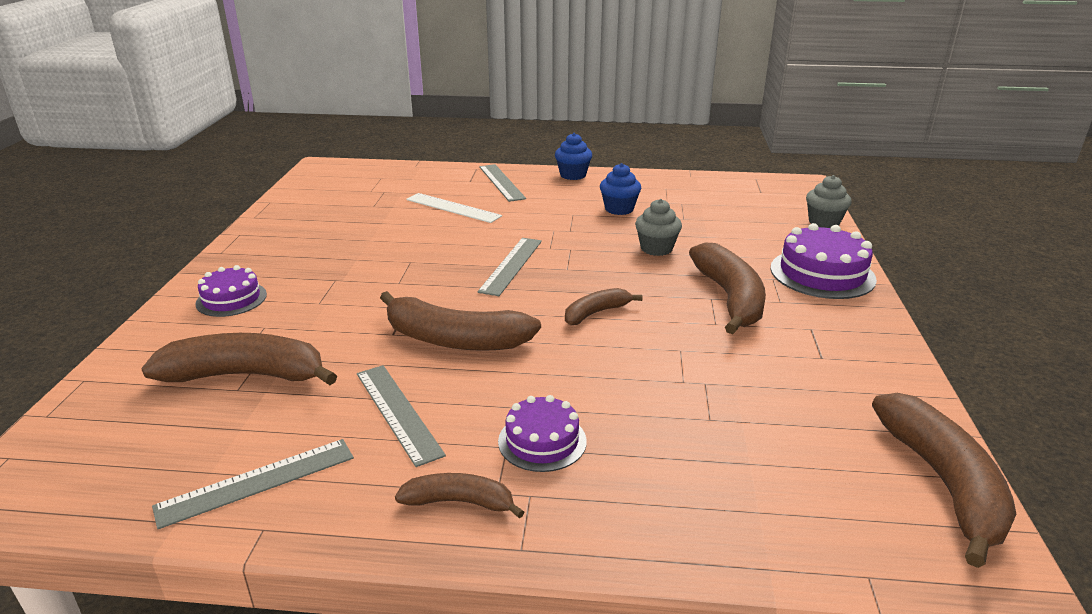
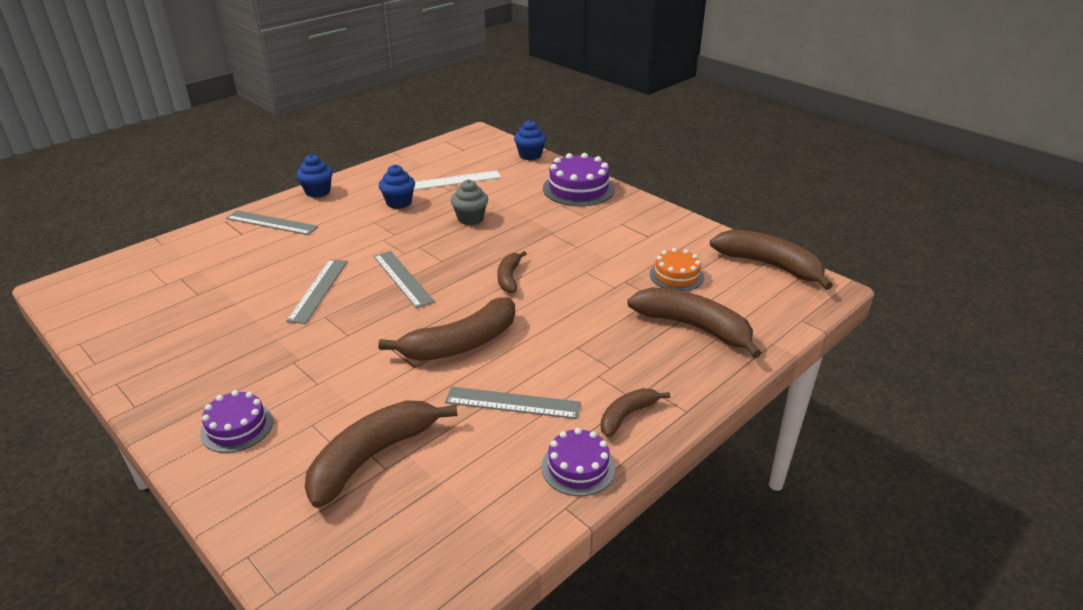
camera: 50 degrees left, 5 degrees up
grey ruler [152,439,354,529] -> grey ruler moved to [286,259,348,324]
white ruler [406,193,502,223] -> white ruler moved to [414,170,501,190]
purple cake [498,395,587,472] -> purple cake moved to [542,428,615,496]
brown banana [689,243,766,334] -> brown banana moved to [627,287,761,358]
grey cupcake [806,175,852,228] -> blue cupcake [514,120,546,160]
none -> orange cake [650,248,704,291]

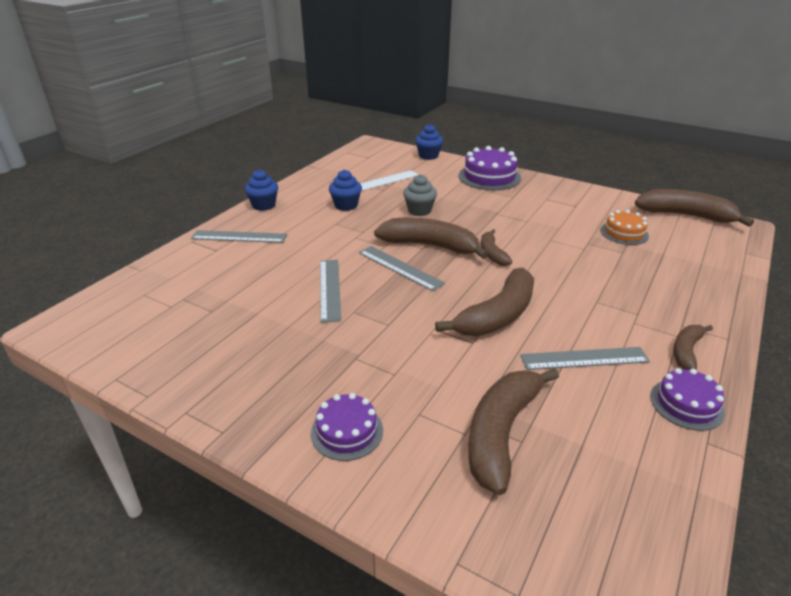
camera: 15 degrees left, 0 degrees up
brown banana [627,287,761,358] -> brown banana moved to [374,218,488,259]

